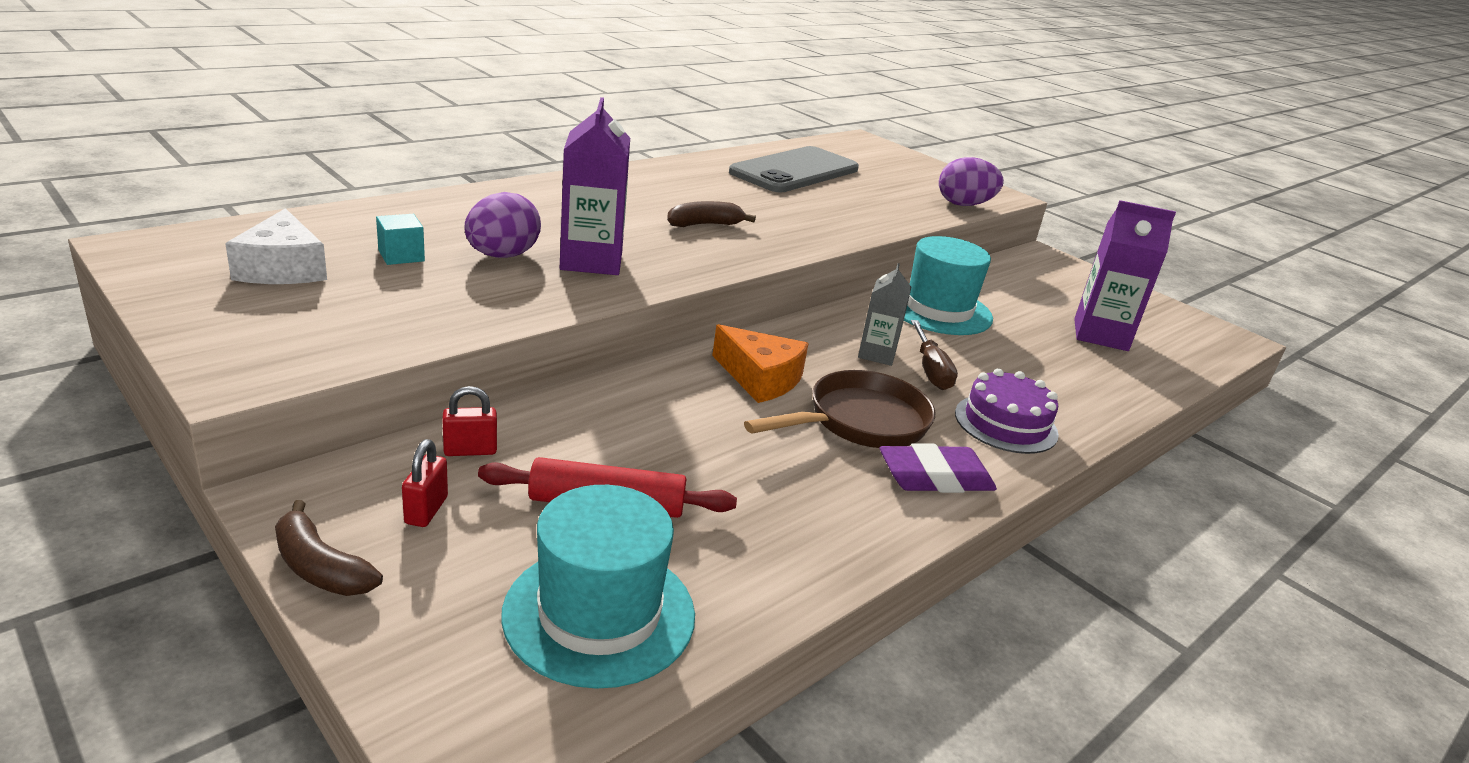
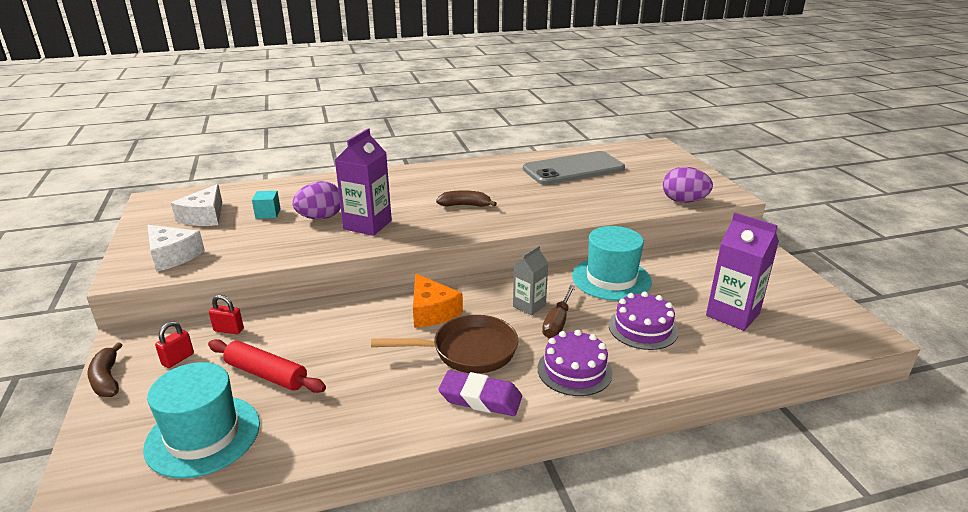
camera: 30 degrees right, 0 degrees up
none -> white cheese [147,225,205,272]
none -> purple cake [609,292,678,350]

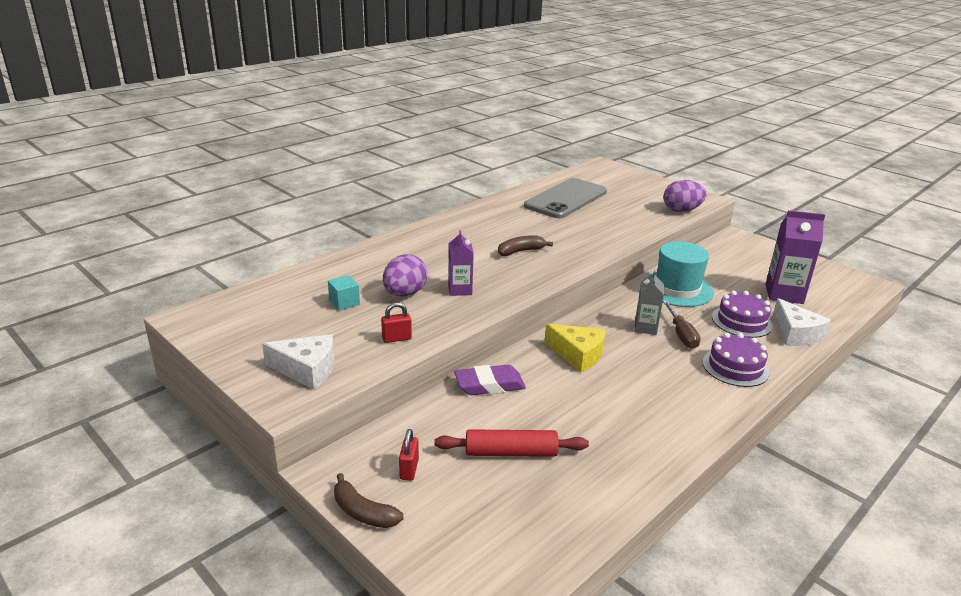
camera: 30 degrees left, 0 degrees up
turquoise hat [143,362,260,479] -> none
white cheese [171,184,222,226] -> white cheese moved to [773,298,831,346]
red padlock [209,295,244,334] -> red padlock moved to [381,302,412,343]
purple carton [335,129,392,236] -> purple carton [448,230,474,296], size x0.61
brown pan [371,315,518,373] -> none
orange cheese [413,273,463,328] -> yellow cheese [544,324,606,372]
purple eraser [438,370,522,416] -> purple eraser moved to [454,365,526,395]

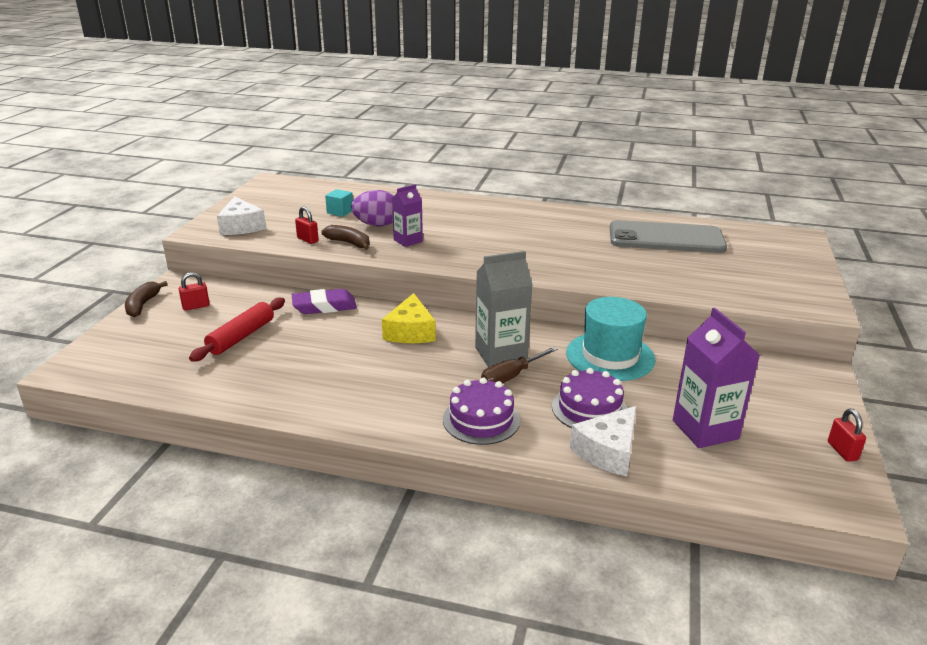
camera: 60 degrees right, 0 degrees up
red rolling pin [434,429,589,457] -> red rolling pin turned 60 degrees clockwise [189,298,285,362]
purple eraser [454,365,526,395] -> purple eraser turned 60 degrees counterclockwise [292,289,357,314]
brown banana [498,235,553,256] -> brown banana moved to [322,225,370,250]
grey carton [634,271,664,335] -> grey carton [475,251,533,367], size x1.64
purple egg [663,180,707,212] -> none
none -> red padlock [828,409,866,462]

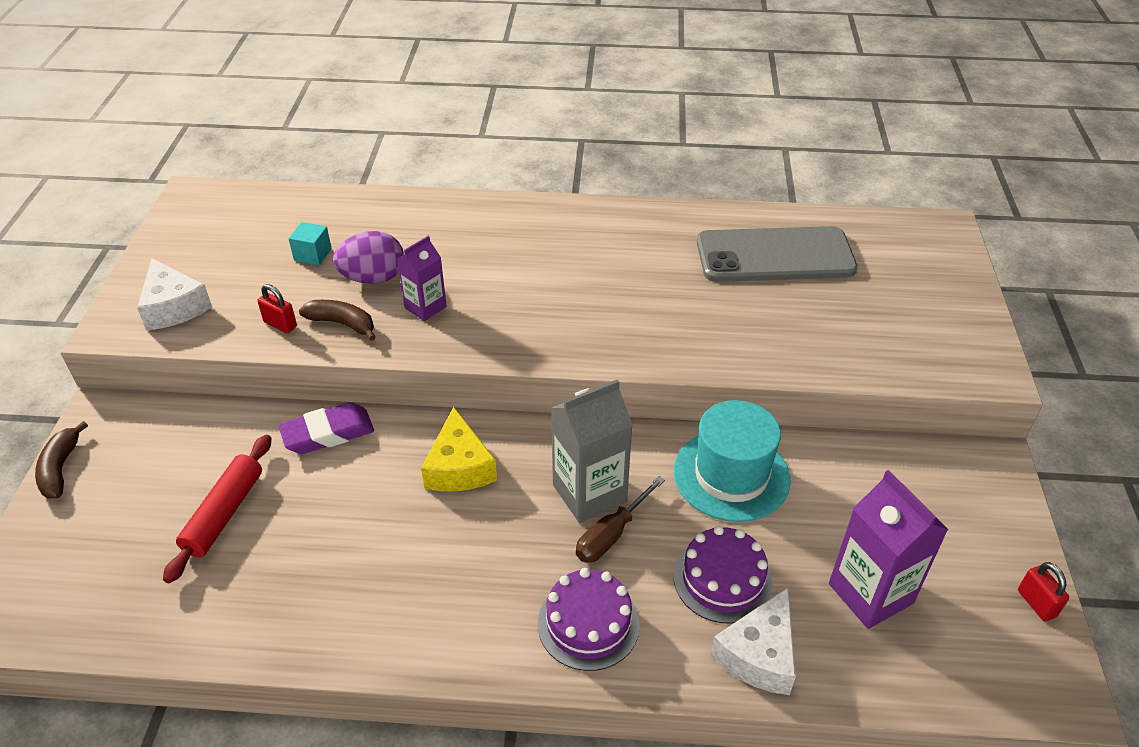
camera: 10 degrees left, 15 degrees up
red padlock [179,272,210,311] -> none

